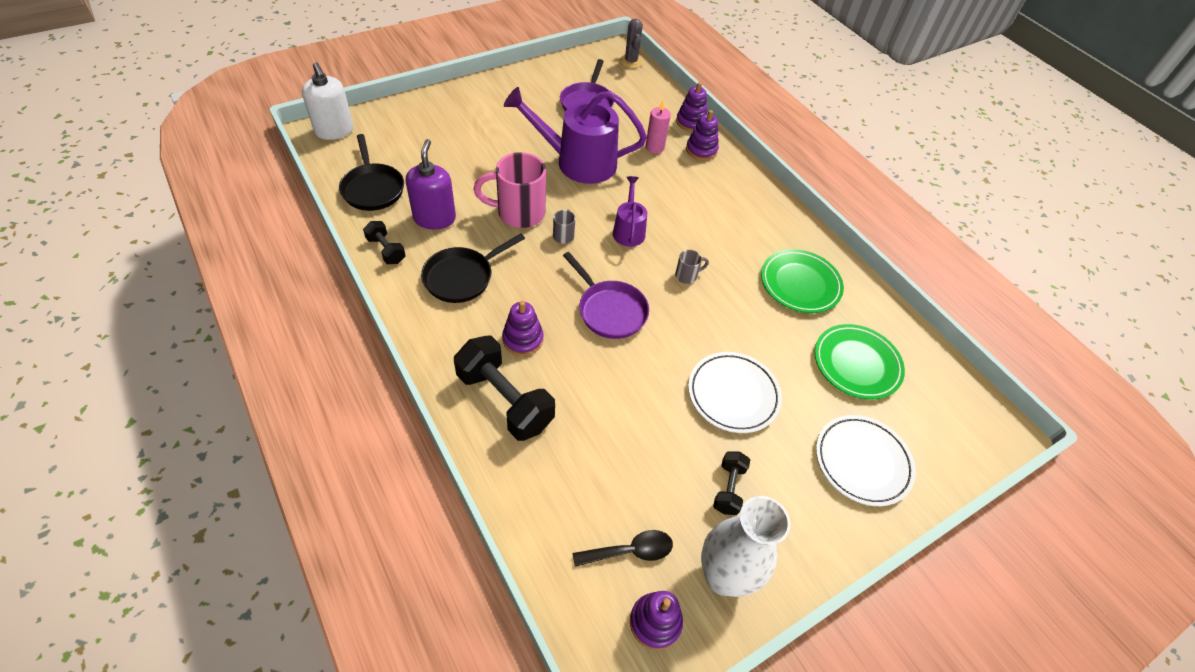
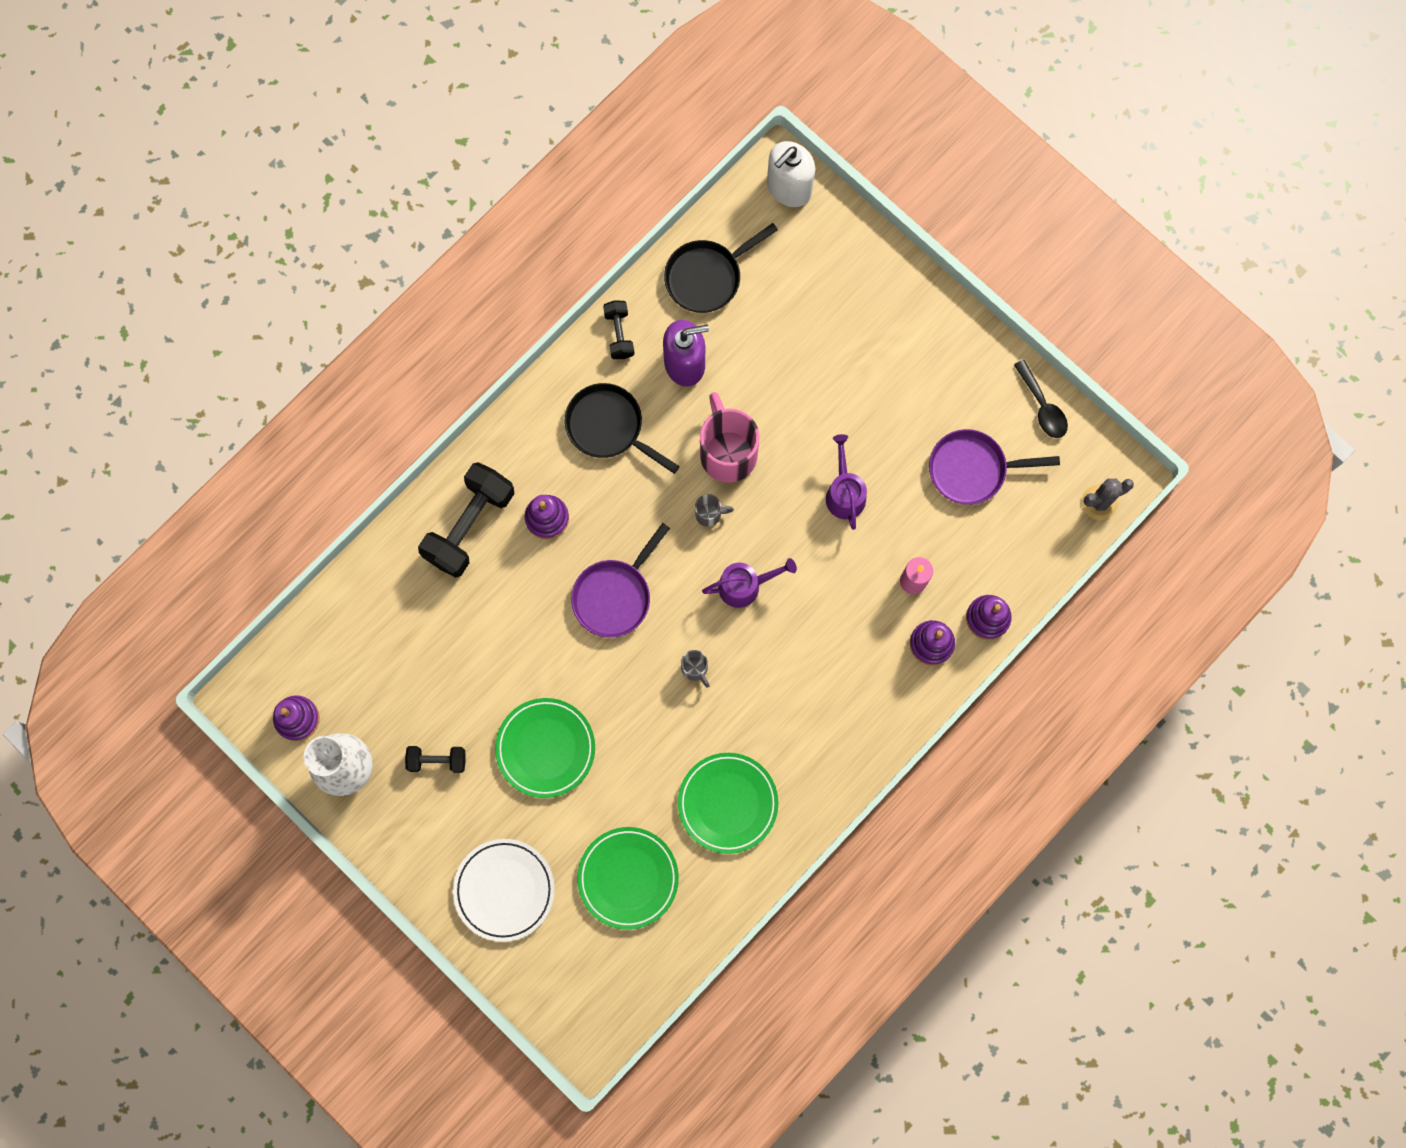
camera: 80 degrees right, 25 degrees up
black dumbbell [363,221,406,264] -> black dumbbell turned 45 degrees counterclockwise [603,300,635,359]
purple watering can [504,87,647,184] -> purple watering can [826,434,867,530], size x0.52
black spoon [573,530,673,567] -> black spoon moved to [1014,360,1068,438]
white plate [688,352,782,433] -> green plate [495,698,595,798]

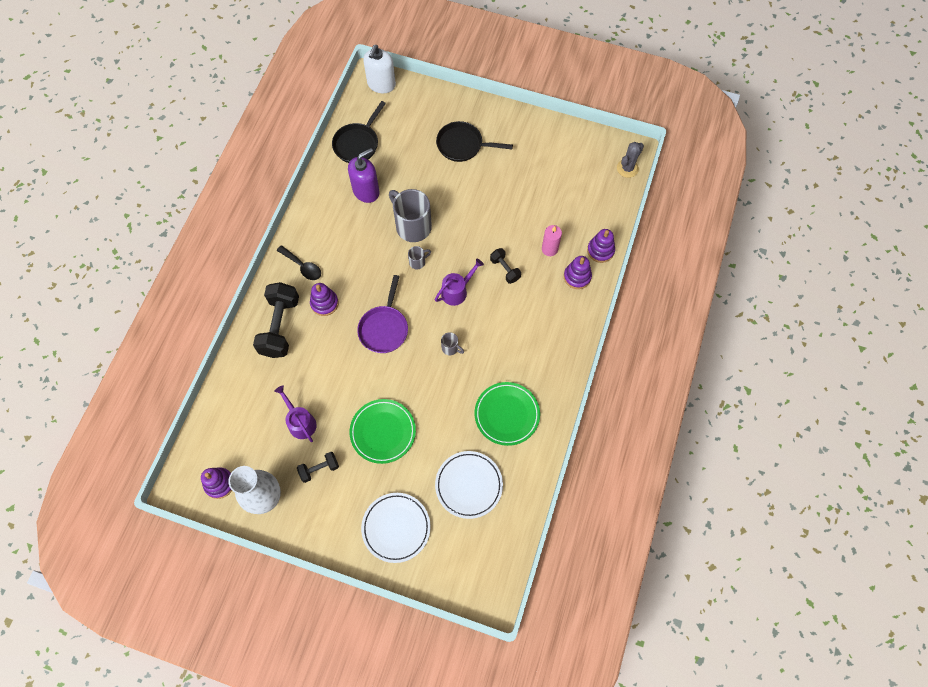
camera: 25 degrees left, 10 degrees down
black pan [565,383,680,474] -> black pan moved to [436,121,513,162]
green plate [577,827,679,930] -> white plate [435,451,503,519]
black dumbbell [603,300,635,359] -> black dumbbell moved to [490,248,521,284]
pink mug [700,392,760,483] -> grey mug [389,189,432,242]
purple watering can [826,434,867,530] -> purple watering can moved to [275,385,317,442]
purple pan [929,429,1060,505] -> none
black spoon [1014,360,1068,438] -> black spoon moved to [276,245,321,280]

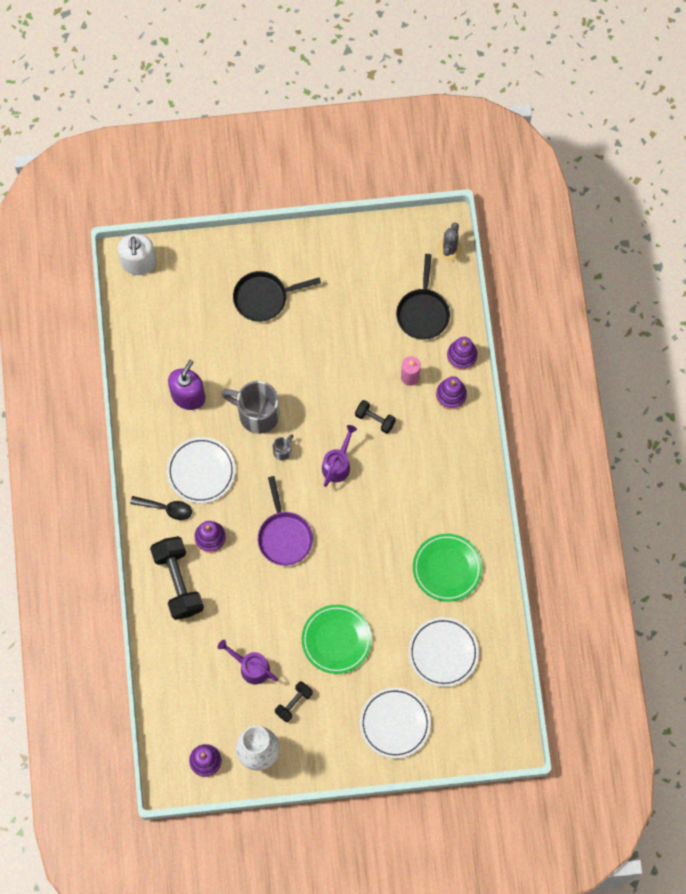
camera: 25 degrees left, 5 degrees up
black pan [332,101,386,163] -> black pan moved to [396,254,450,340]
grey mug [441,332,464,355] -> none
none -> white plate [167,437,235,503]

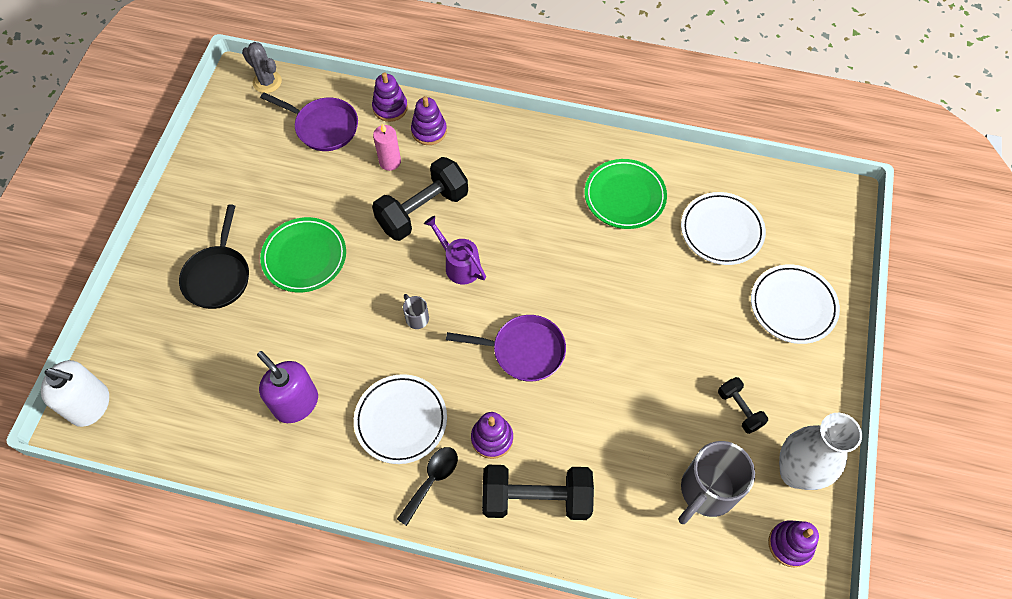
camera: 70 degrees left, 10 degrees down
purple watering can [218,640,278,684] -> none
grey mug [221,381,280,434] -> grey mug moved to [678,441,755,524]
green plate [302,605,372,674] -> green plate moved to [260,217,346,292]
black dumbbell [355,400,396,434] -> black dumbbell [372,157,468,241], size x1.93
black pan [396,254,450,340] -> purple pan [260,92,358,151]

